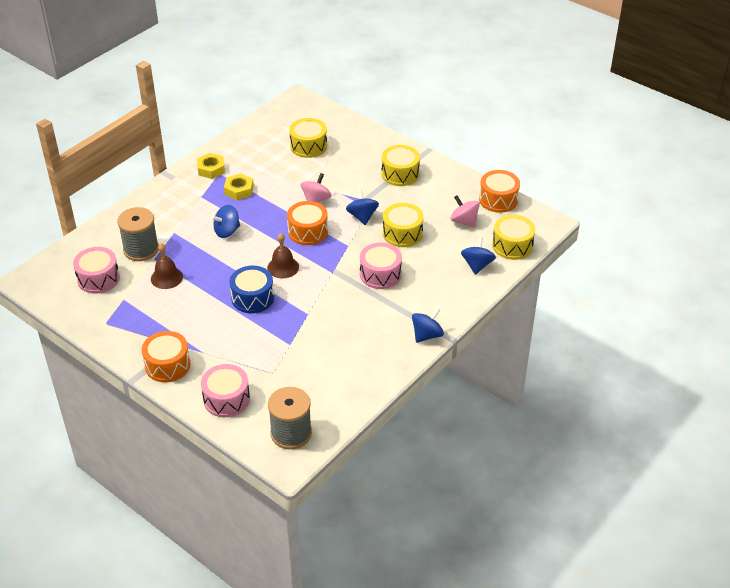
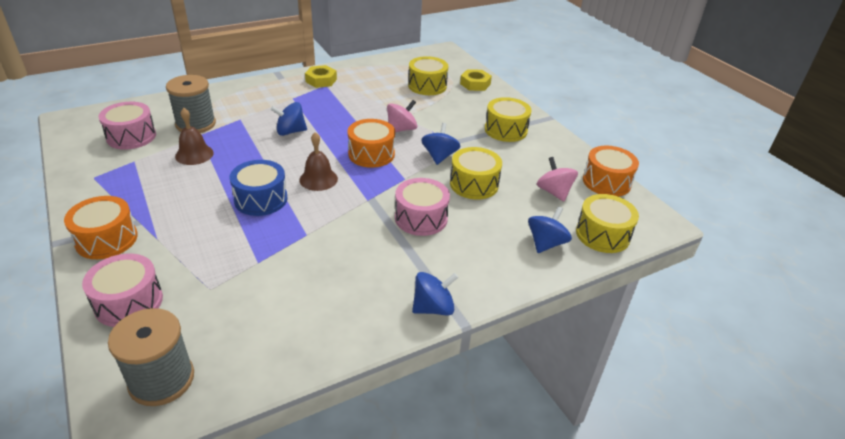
camera: 20 degrees right, 5 degrees down
yellow nut [224,173,254,200] -> yellow nut moved to [460,69,492,91]

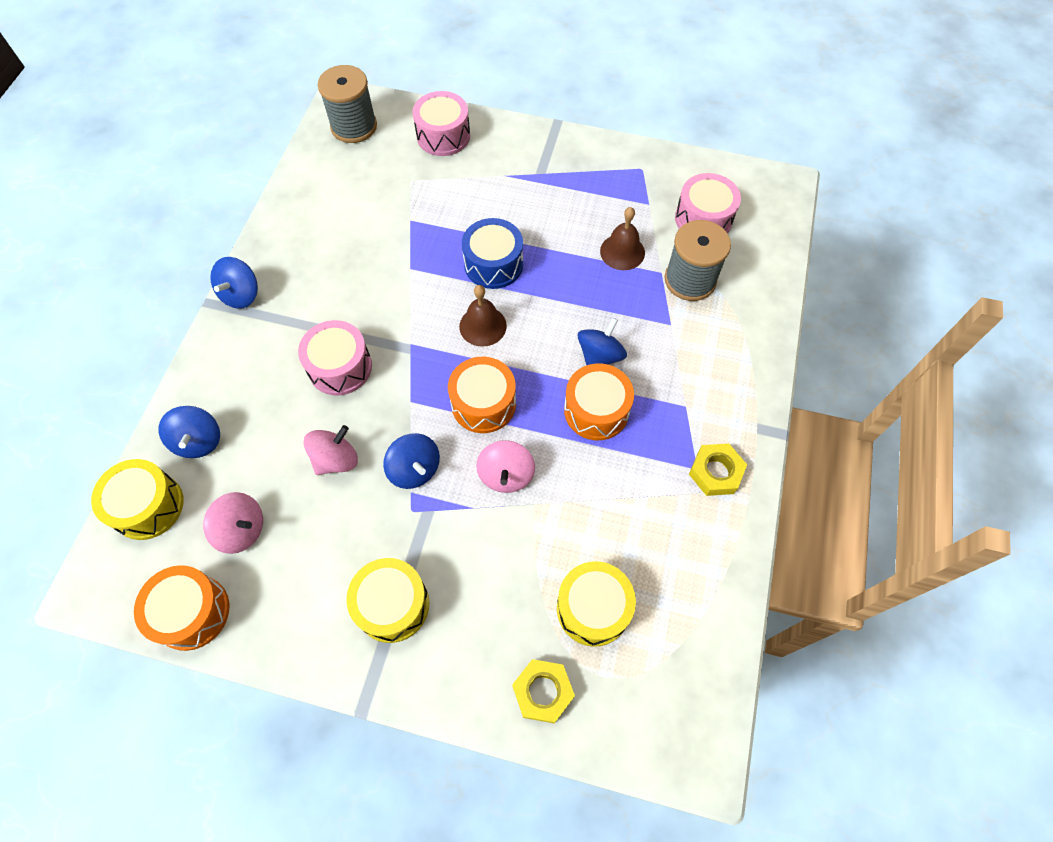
camera: 135 degrees right, 25 degrees up
orange drum [64,196,138,259] -> orange drum moved to [564,363,634,440]
yellow drum [450,147,502,200] -> pink spinning top [303,425,358,475]

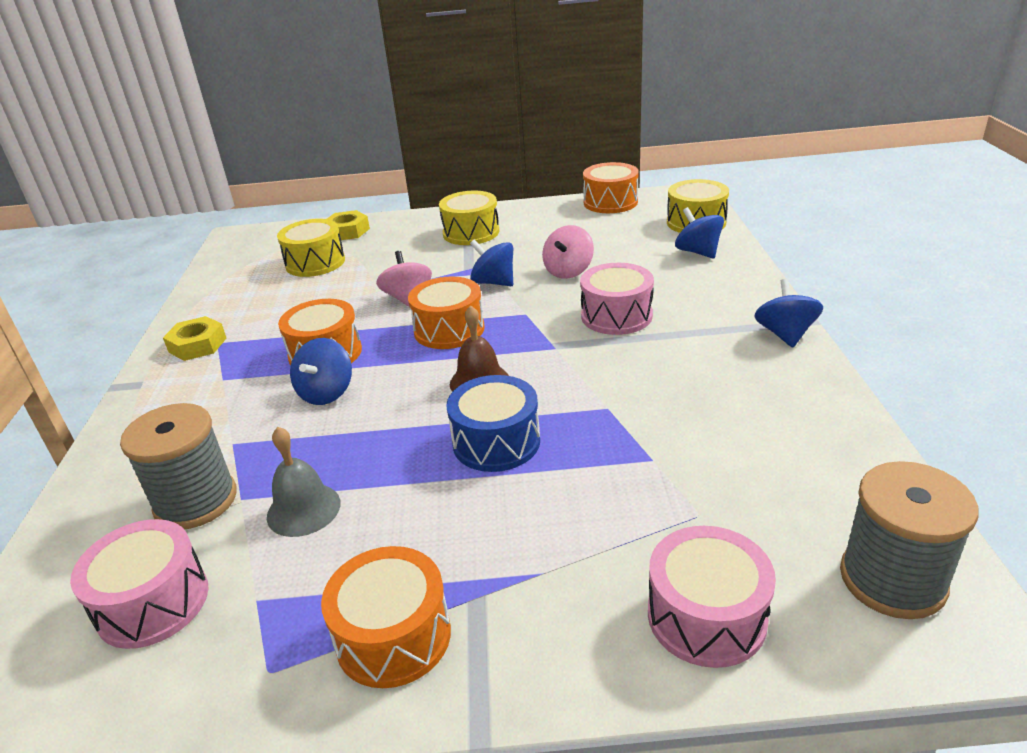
camera: 165 degrees right, 30 degrees down
pink spinning top [203,492,263,554] -> none
brown bell [600,207,645,270] -> grey bell [267,427,341,537]
none -> orange drum [321,546,451,688]

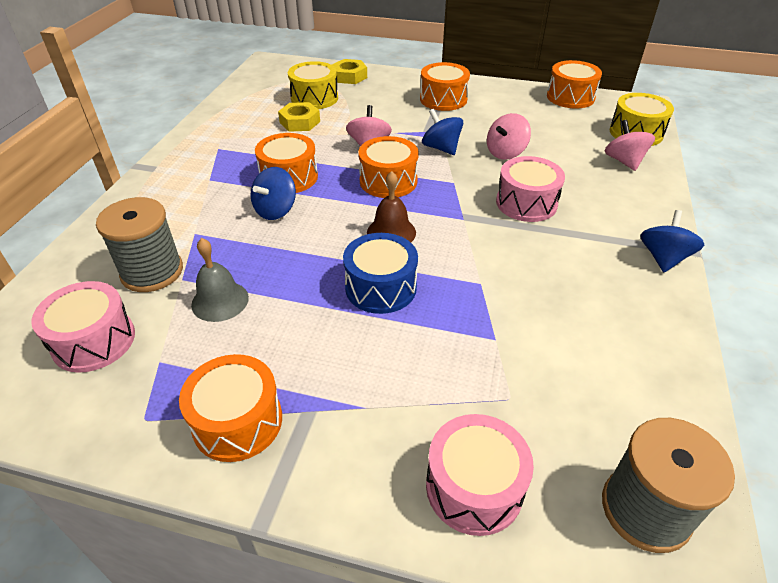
camera: 15 degrees right, 10 degrees up
yellow nut [163,316,227,361] -> yellow nut moved to [278,102,320,132]
yellow drum [439,191,499,245] -> orange drum [420,62,470,111]
blue spinning top [675,207,724,258] -> pink spinning top [605,120,655,171]

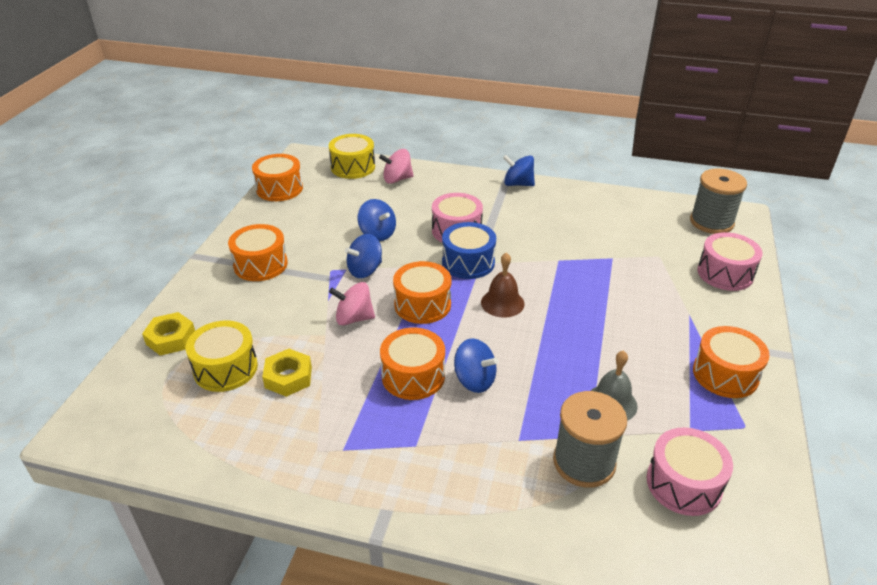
camera: 90 degrees left, 5 degrees down
blue drum [343,233,418,314] -> blue drum moved to [442,222,496,279]
pink spinning top [487,113,531,160] -> blue spinning top [357,199,396,241]

